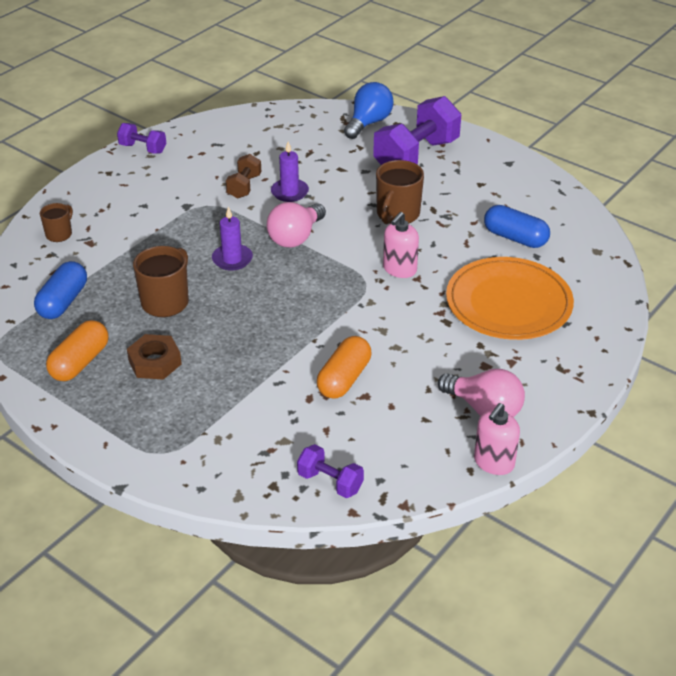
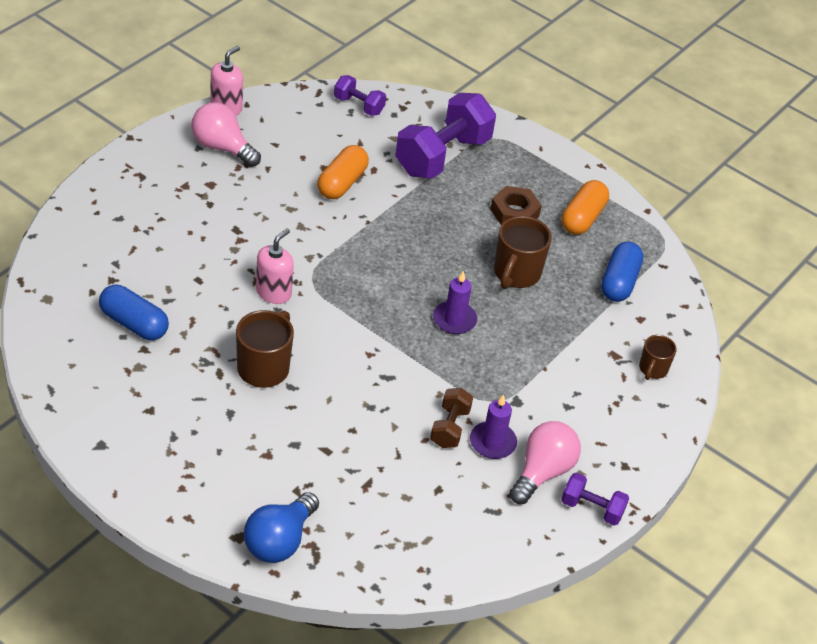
camera: 175 degrees right, 5 degrees up
pink light bulb [267,202,326,247] -> pink light bulb moved to [510,421,581,504]
purple candle [271,142,309,202] -> purple candle moved to [470,394,517,459]
purple dumbbell [373,96,461,165] -> purple dumbbell moved to [395,93,496,179]
orange plate [446,257,574,340] -> none

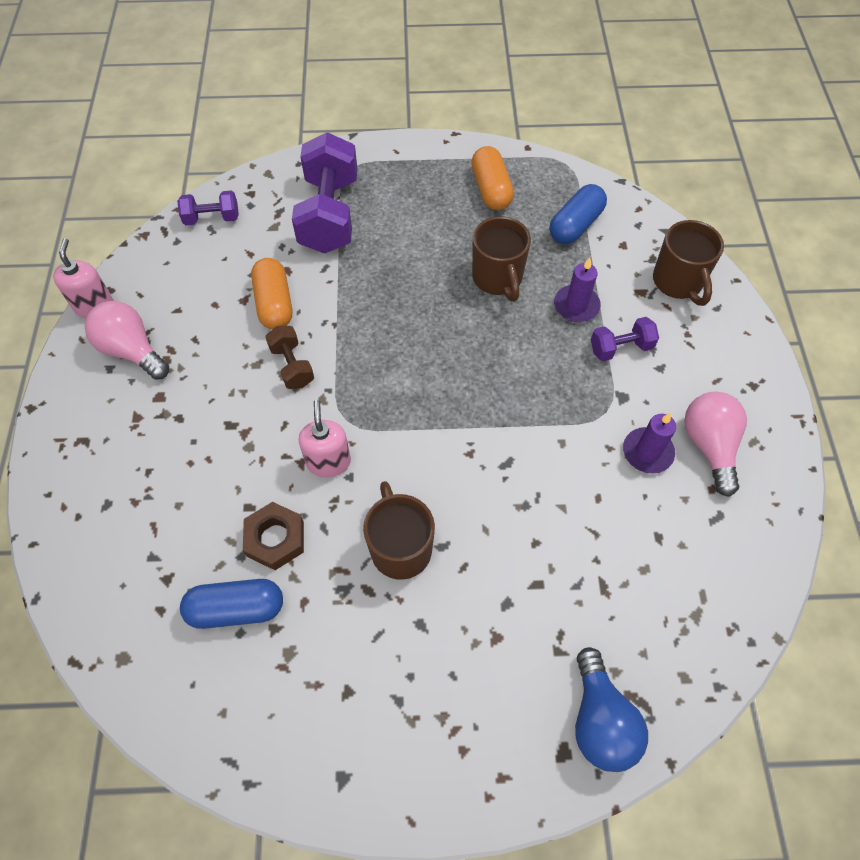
camera: 35 degrees left, 15 degrees up
pink light bulb [191,102,261,167] -> pink light bulb turned 45 degrees clockwise [85,301,169,380]
brown dumbbell [430,388,473,448] -> brown dumbbell moved to [265,326,314,389]
purple candle [433,271,477,334] -> purple candle moved to [554,257,601,322]
brown nut [490,186,542,225] -> brown nut moved to [243,502,304,570]
purple dumbbell [561,473,629,525] -> purple dumbbell moved to [591,317,659,361]
blue capsule [601,242,643,302] -> blue capsule turned 60 degrees clockwise [549,184,607,244]
brown mug [639,335,677,380] -> brown mug [653,220,724,306], size x1.70

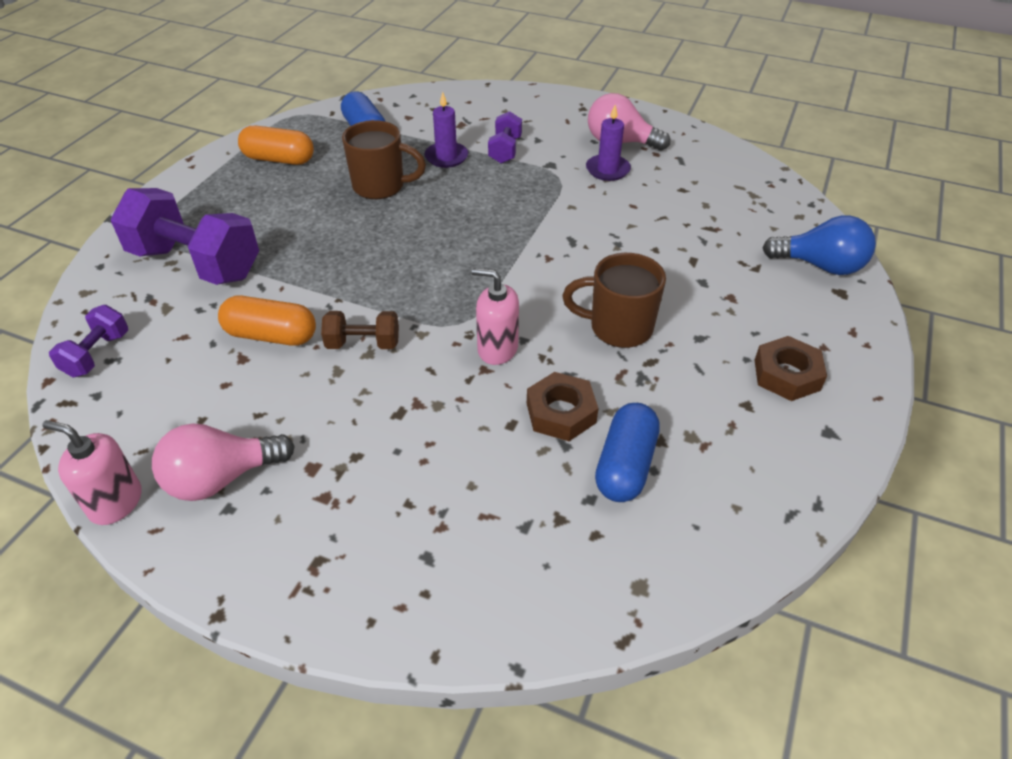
camera: 65 degrees left, 15 degrees down
brown mug [653,220,724,306] -> none
none -> brown nut [755,336,827,401]

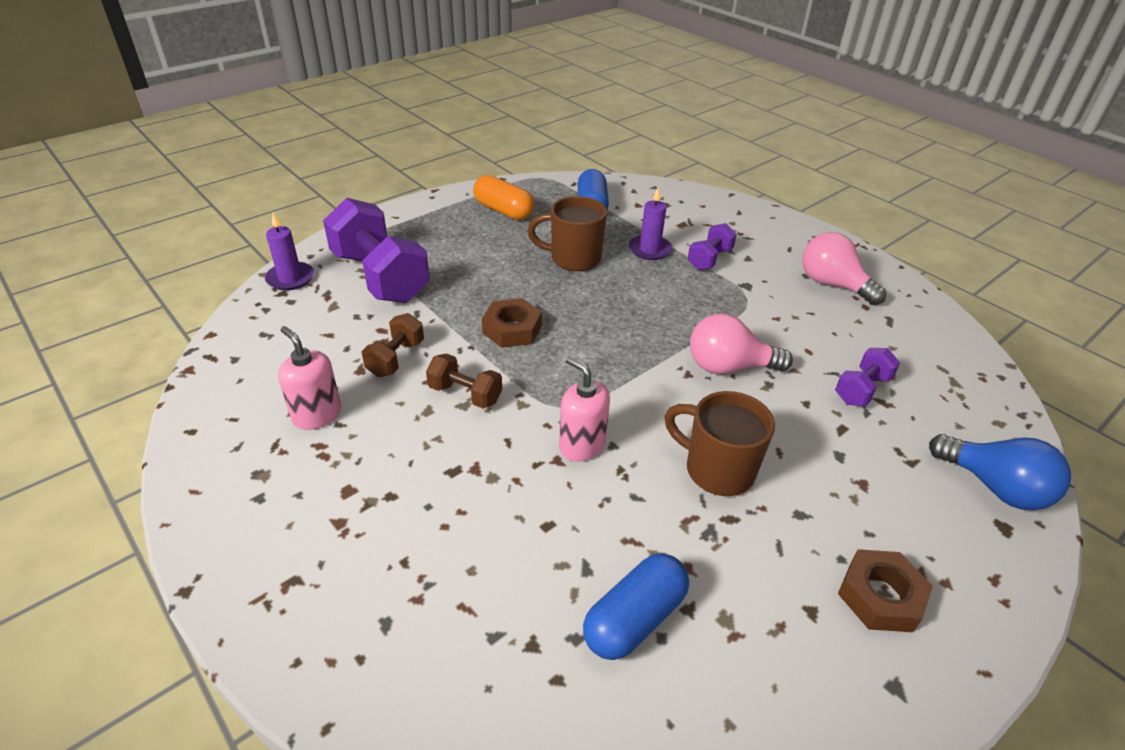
camera: 25 degrees right, 5 degrees down
pink soap dispenser [42,420,141,525] -> pink soap dispenser moved to [278,326,341,430]
purple dumbbell [49,305,128,377] -> purple dumbbell moved to [835,348,900,406]
pink light bulb [152,423,295,501] -> pink light bulb moved to [690,314,793,374]
orange capsule [218,296,316,346] -> brown dumbbell [362,313,424,377]
brown mug [342,120,426,199] -> brown mug turned 150 degrees clockwise [527,196,607,271]
brown nut [527,372,598,441] -> brown nut moved to [482,298,542,348]
purple candle [586,105,631,181] -> purple candle moved to [265,213,314,291]

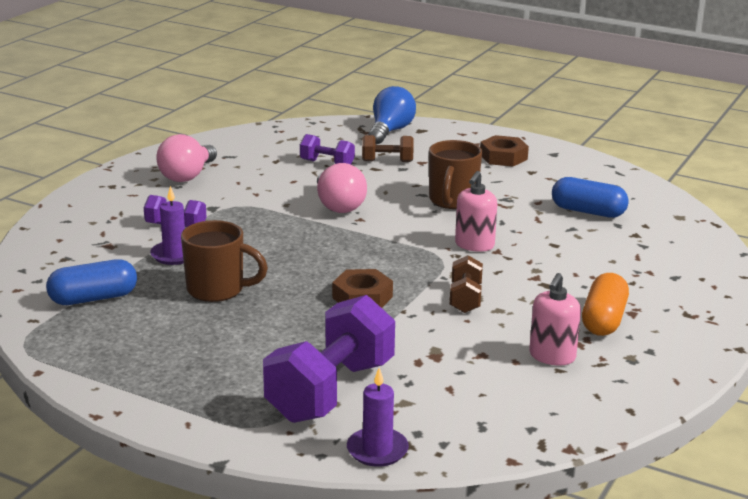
camera: 110 degrees left, 15 degrees down
brown dumbbell [362,313,424,377] -> brown dumbbell moved to [362,135,414,162]
orange capsule [473,175,534,220] -> orange capsule moved to [582,273,629,336]
brown mug [527,196,607,271] -> brown mug turned 60 degrees counterclockwise [181,220,268,302]

